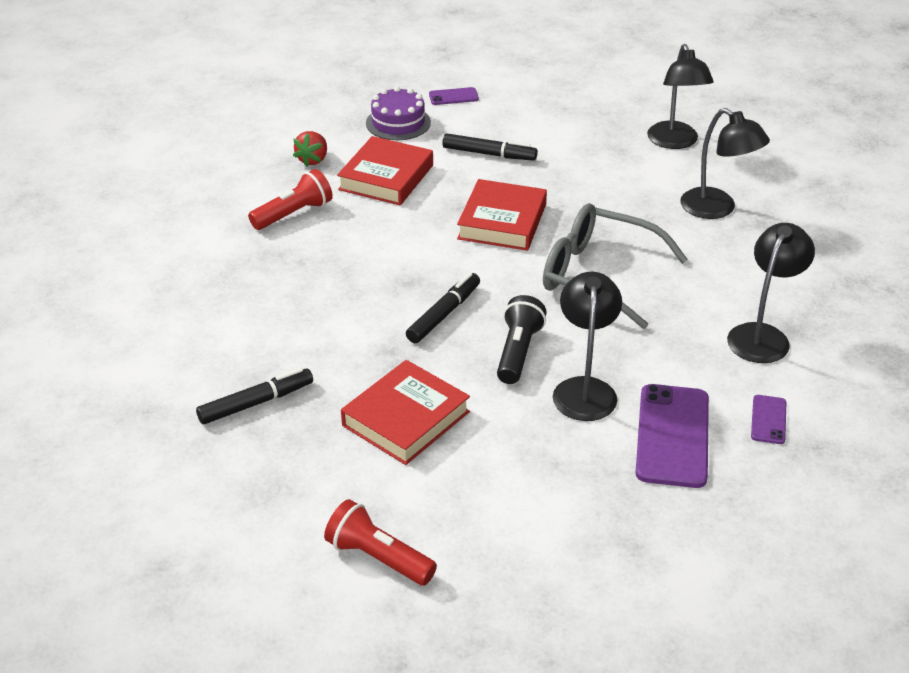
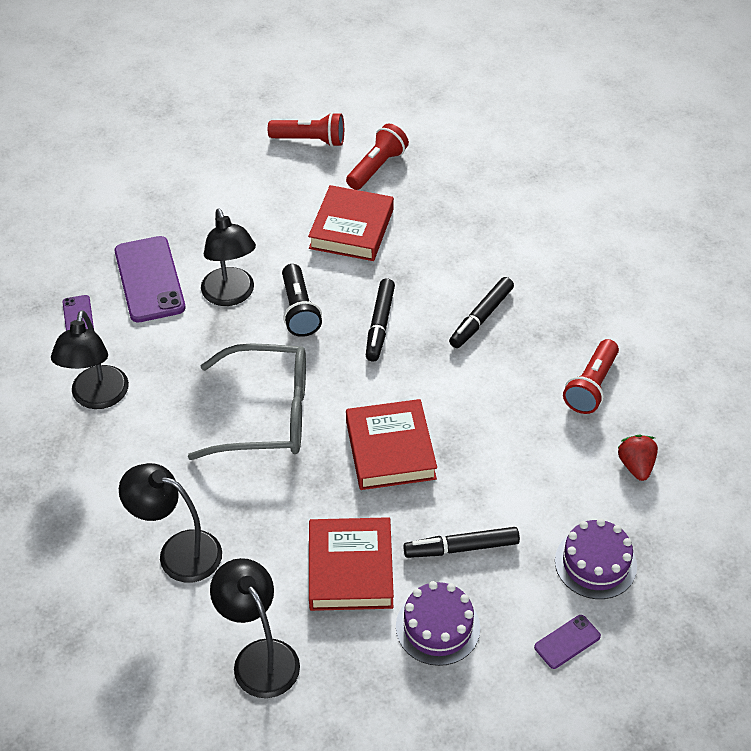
camera: 155 degrees right, 10 degrees up
black marker [196,368,313,424] -> black marker moved to [449,277,514,348]
red book [337,136,433,205] -> red book moved to [309,517,394,611]
none -> red flashlight [346,124,409,190]
none -> purple cake [396,581,480,666]

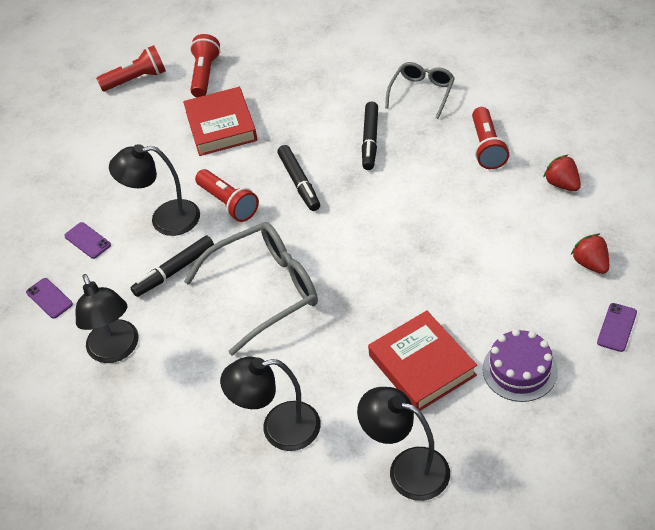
camera: 25 degrees left, 0 degrees up
purple phone [115,236,186,322] -> purple phone [64,222,111,259], size x0.49
black lamp [201,209,256,306] -> black lamp turned 135 degrees clockwise [109,144,200,236]
black flashlight [282,264,322,337] -> red flashlight [195,169,259,222]
red book [346,399,437,490] -> none
black marker [403,527,520,558] -> black marker moved to [131,236,214,297]
purple cake [555,518,637,599] -> red strawberry [571,234,609,274]
none -> grey glasses [385,62,455,119]

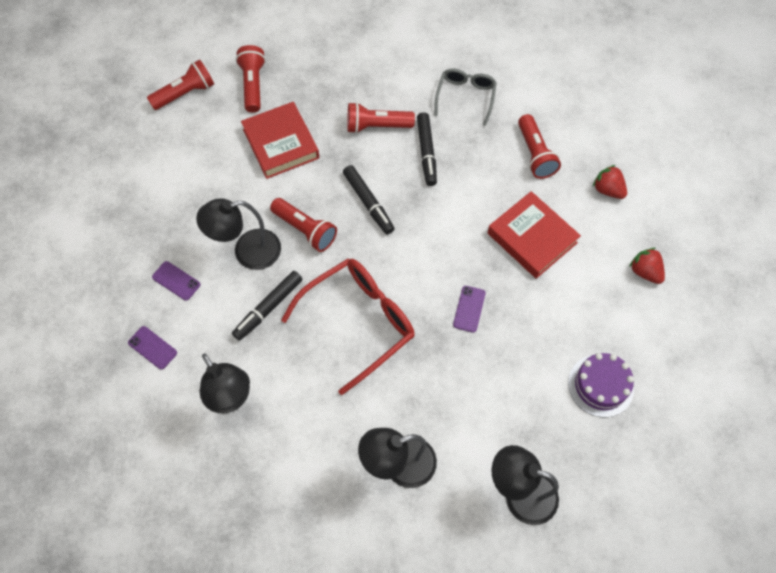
camera: 15 degrees left, 15 degrees up
grey glasses [184,222,318,356] -> red glasses [281,259,415,395]
red book [368,310,477,411] -> red book moved to [487,191,581,279]
purple phone [597,303,637,352] -> purple phone moved to [453,286,486,333]
none -> red flashlight [347,102,415,133]

